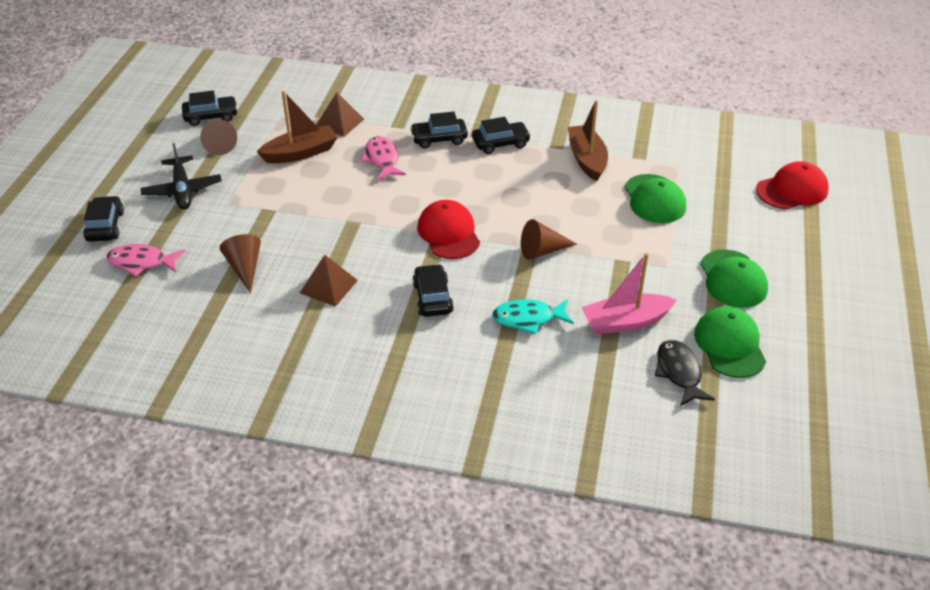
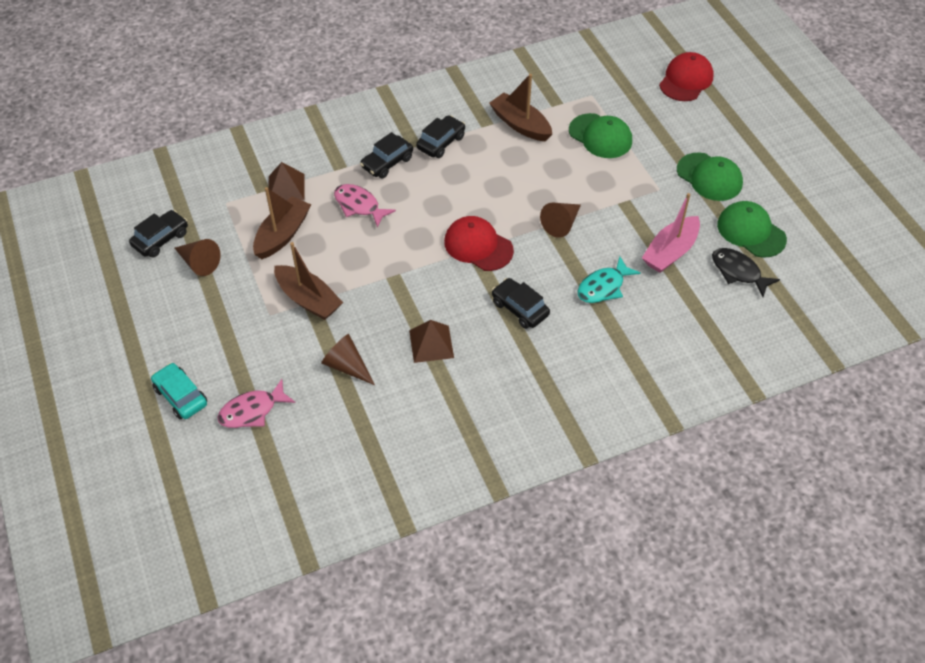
camera: 35 degrees left, 10 degrees up
black car [83,196,124,242] -> turquoise car [151,363,207,419]
black plane [140,143,222,209] -> none
none -> brown boat [274,242,343,320]

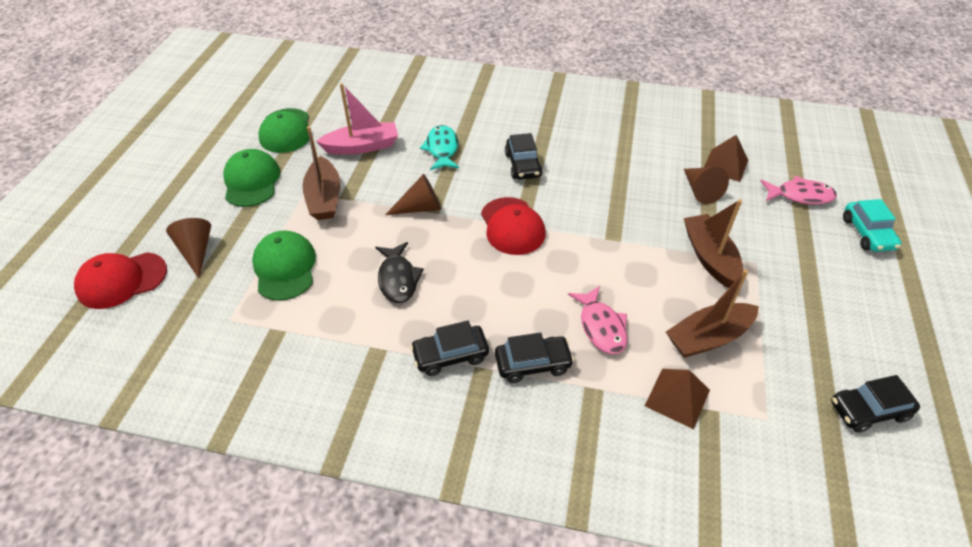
camera: 145 degrees left, 5 degrees down
brown cone [175,239,221,276] -> brown cone moved to [166,218,211,278]
brown pyramid [409,320,454,363] -> brown pyramid moved to [704,135,748,182]
brown boat [489,74,552,142] -> brown boat moved to [302,126,340,220]
turquoise fish [578,256,641,303] -> turquoise fish turned 90 degrees counterclockwise [420,125,459,170]
black fish [712,248,780,297] -> black fish moved to [375,242,424,303]

